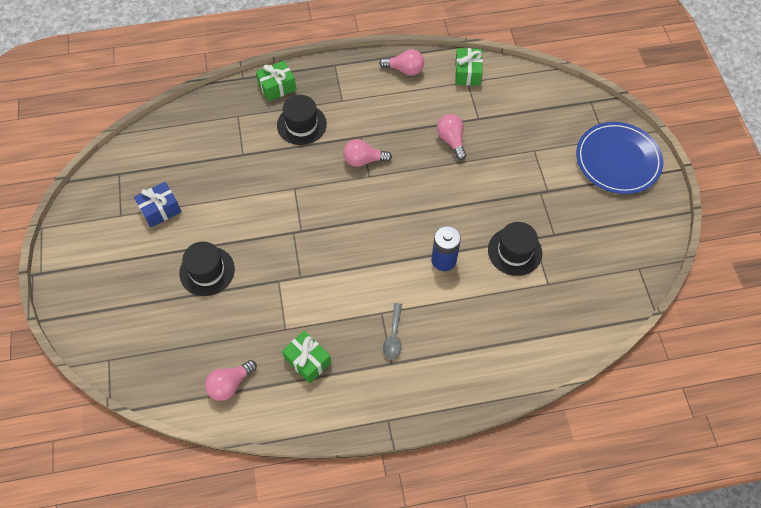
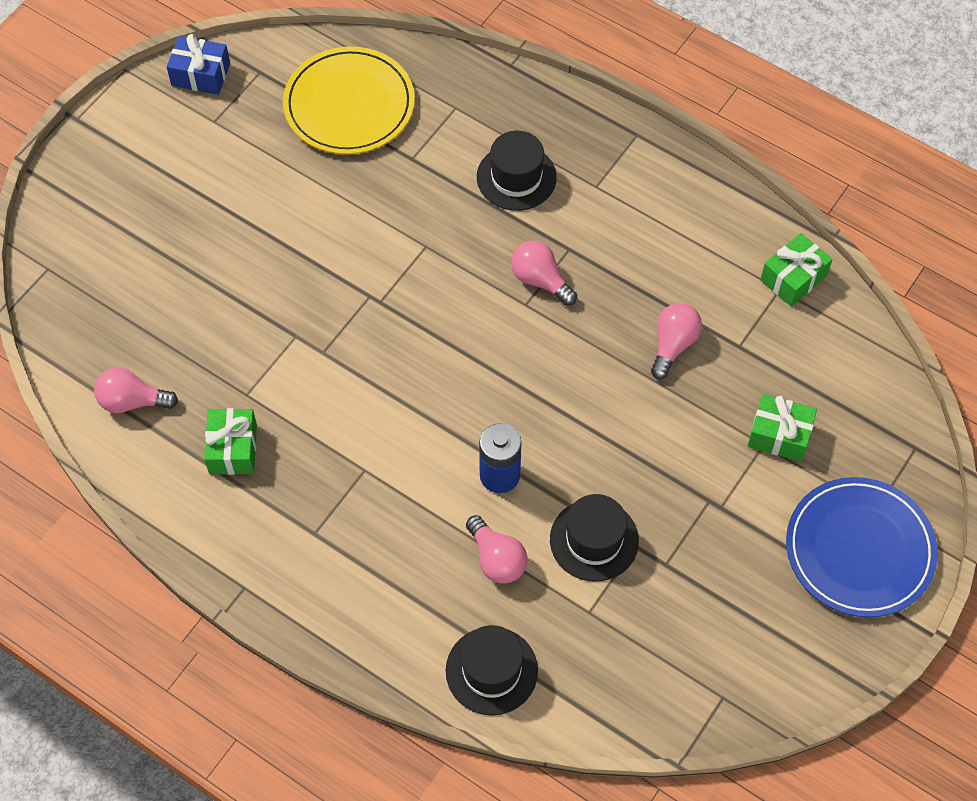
camera: 45 degrees right, 0 degrees up
blue gift [134,182,182,227] -> blue gift moved to [167,34,230,95]
black hat [179,242,235,296] -> black hat moved to [446,625,538,715]
green gift [256,61,296,101] -> green gift moved to [748,394,817,462]
pink light bulb [379,49,424,76] -> pink light bulb moved to [466,515,527,584]
grey spoon [383,303,402,360] -> none
none -> yellow plate [283,46,415,154]

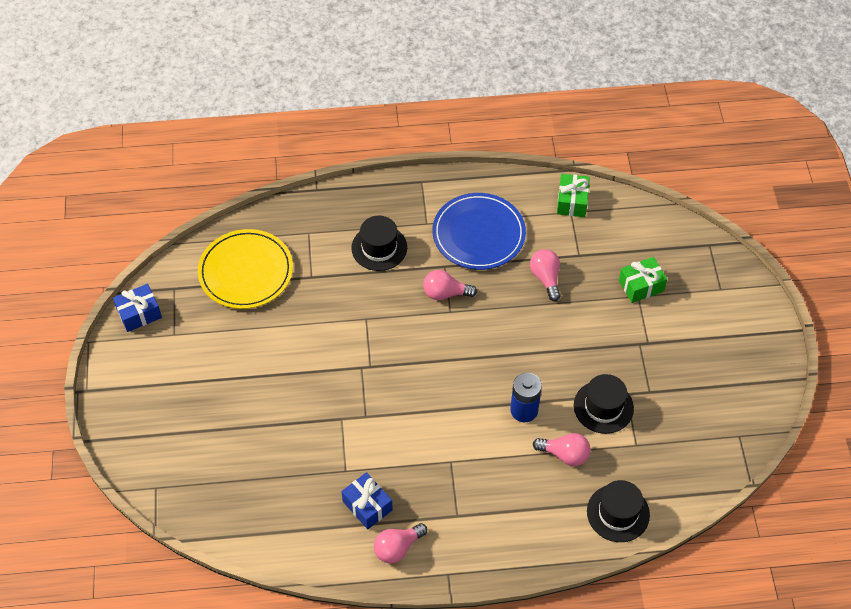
camera: 40 degrees left, 5 degrees down
pink light bulb [94,367,178,413] -> pink light bulb moved to [374,523,427,563]
green gift [204,408,257,475] -> blue gift [341,472,393,529]
blue plate [786,477,938,617] -> blue plate moved to [432,193,526,270]

